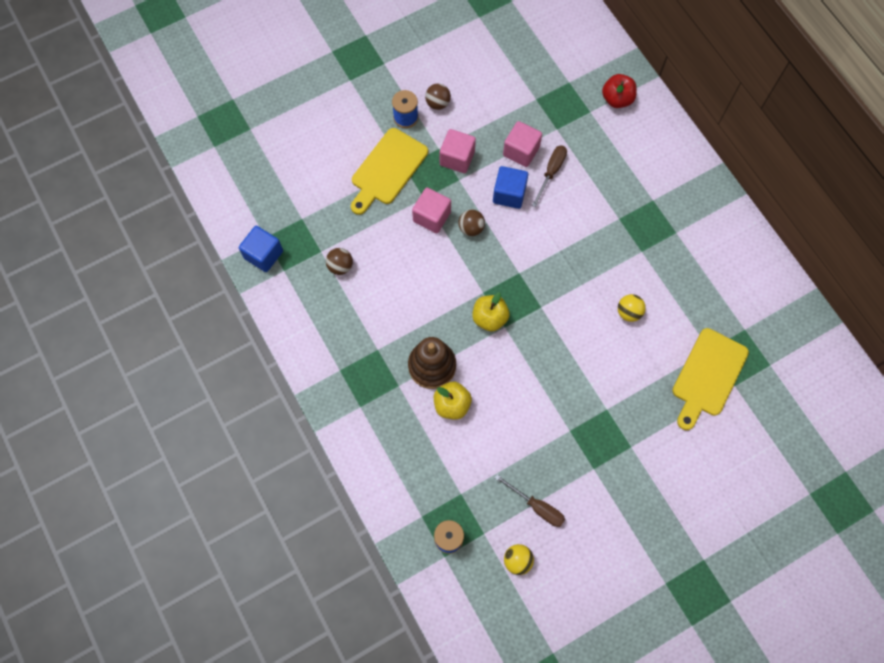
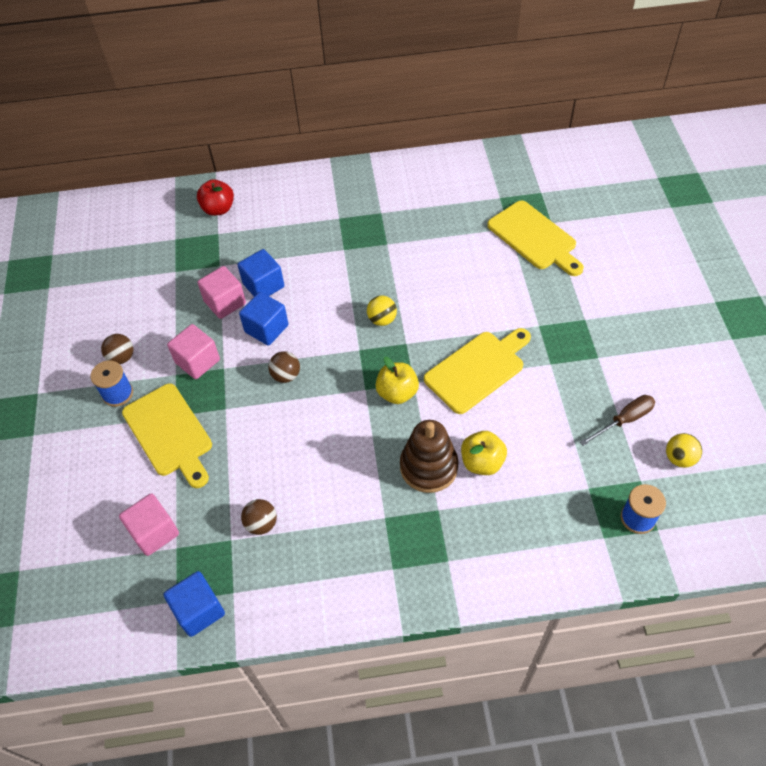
camera: 65 degrees left, 15 degrees down
pink cube [412,187,451,234] -> pink cube moved to [119,493,179,556]
brown screwdriver [532,145,567,207] -> blue cube [238,249,284,296]
yellow ball [618,294,646,322] -> yellow ball moved to [367,296,397,326]
none -> yellow cutting board [424,328,531,414]

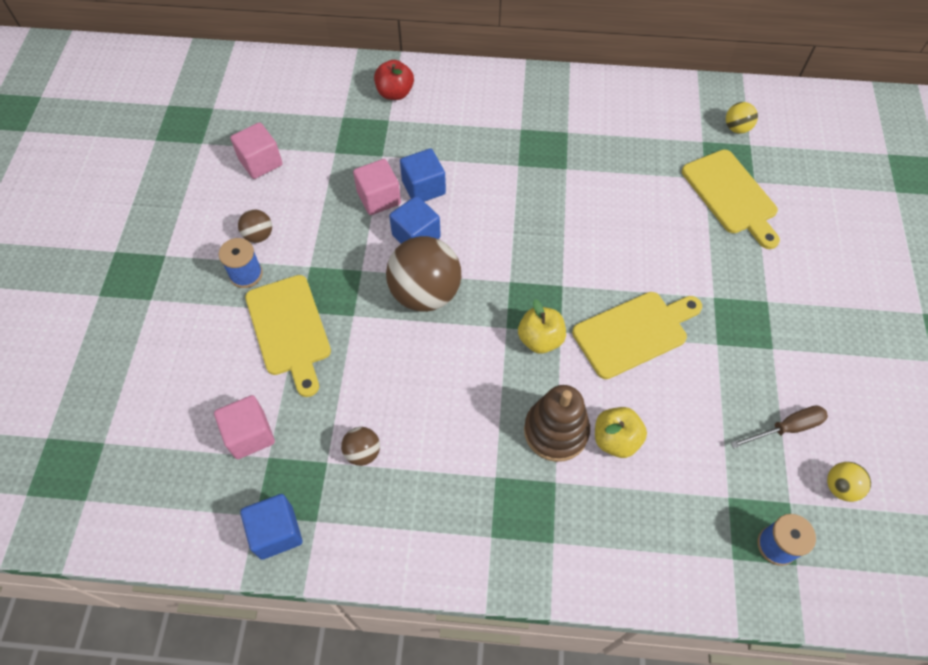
camera: 10 degrees right, 5 degrees up
pink cube [167,324,220,379] -> pink cube moved to [230,122,283,179]
brown ball [268,351,300,383] -> brown ball [386,236,461,312], size x2.13
yellow ball [367,296,397,326] -> yellow ball moved to [726,102,758,133]

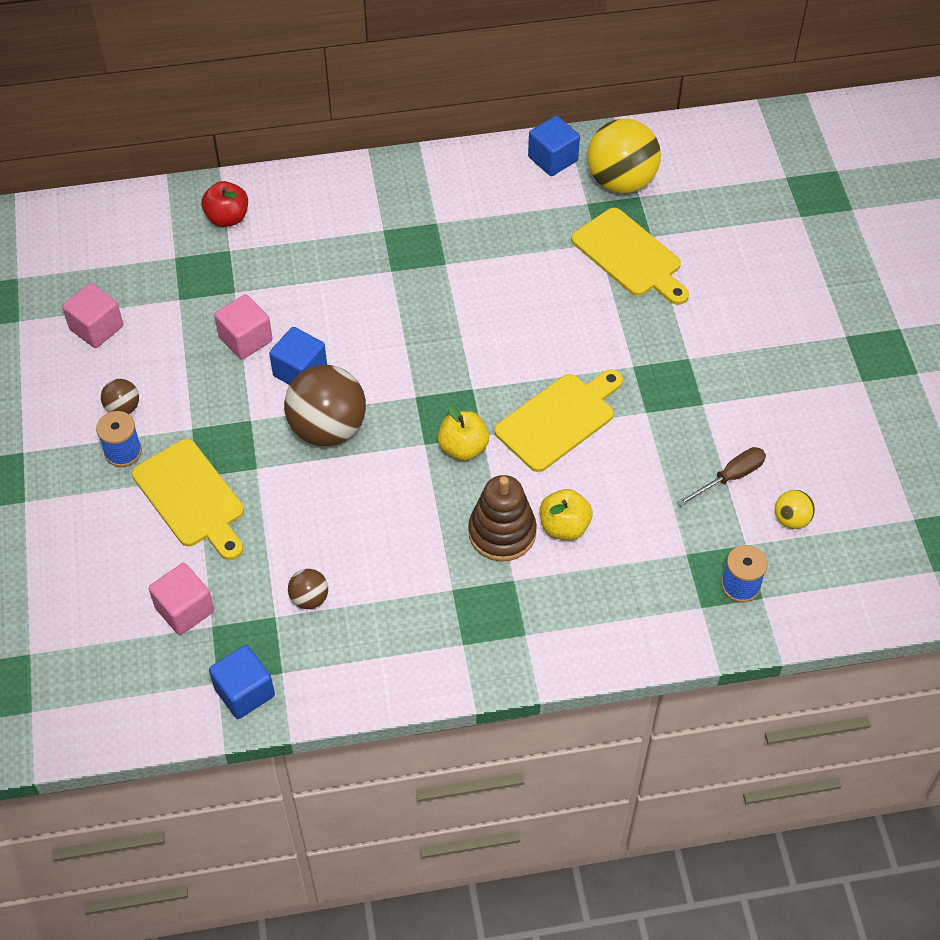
camera: 15 degrees left, 5 degrees down
blue cube [400,148,446,202] -> blue cube moved to [528,116,580,176]
yellow ball [726,102,758,133] -> yellow ball [587,119,661,193], size x2.13

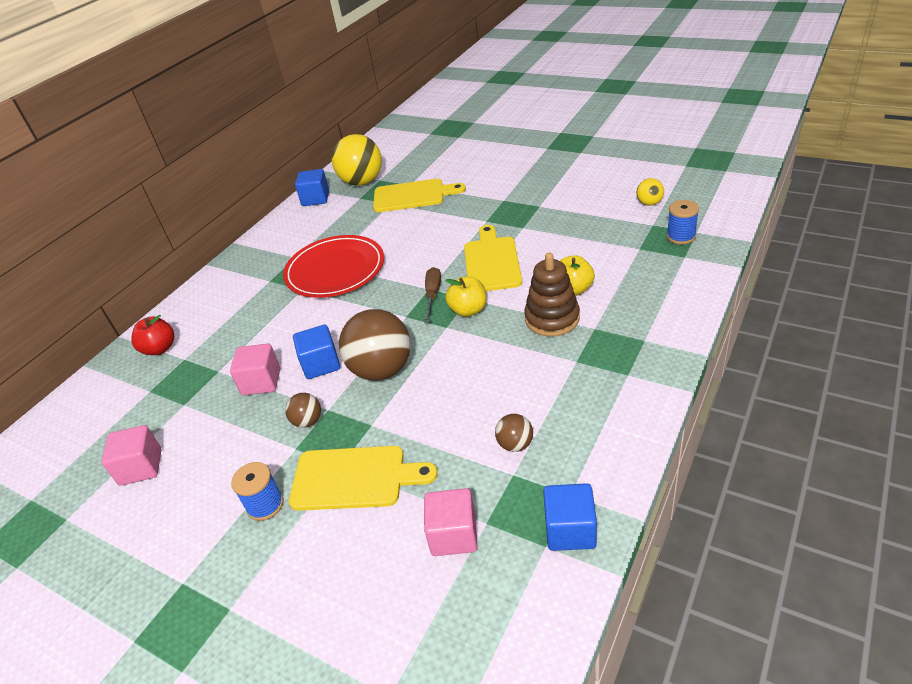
camera: 45 degrees left, 15 degrees down
brown ball [101,379,139,414] -> brown ball moved to [285,393,321,428]
brown screwdriver [677,447,766,506] -> brown screwdriver moved to [424,267,441,323]
none -> red plate [283,235,384,298]

